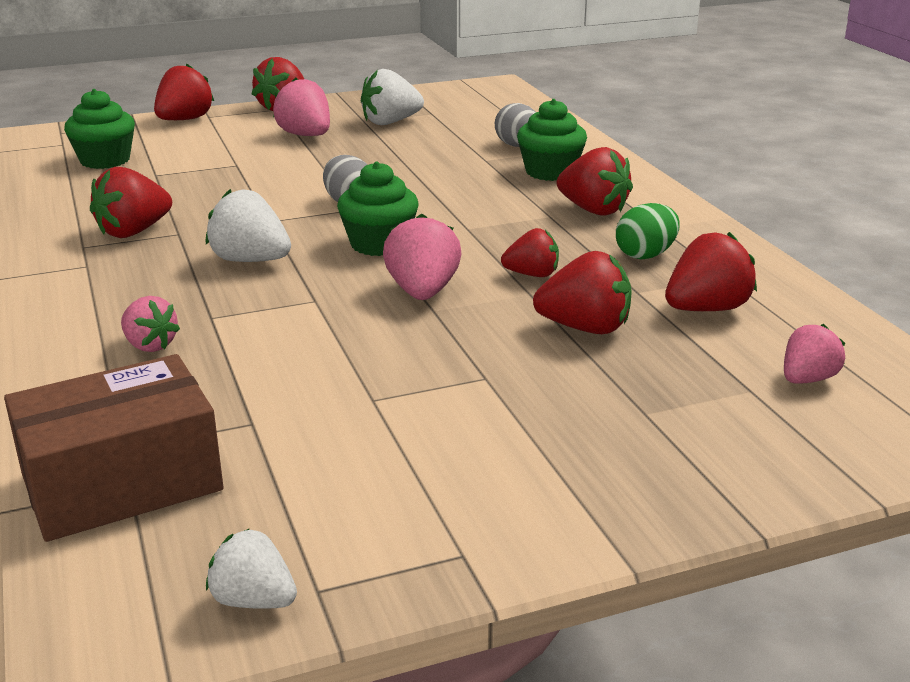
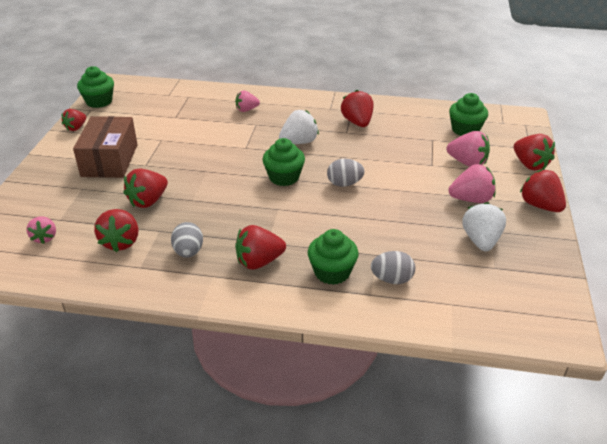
camera: 120 degrees right, 10 degrees up
brown box [4,354,224,542] -> brown box moved to [73,116,138,178]
white strawberry [206,529,297,609] -> green cupcake [77,66,114,108]
pink strawberry [383,213,461,300] -> pink strawberry moved to [446,131,490,167]
red strawberry [501,228,559,277] -> red strawberry moved to [61,109,86,131]
green egg [616,203,680,259] -> grey egg [171,222,203,258]

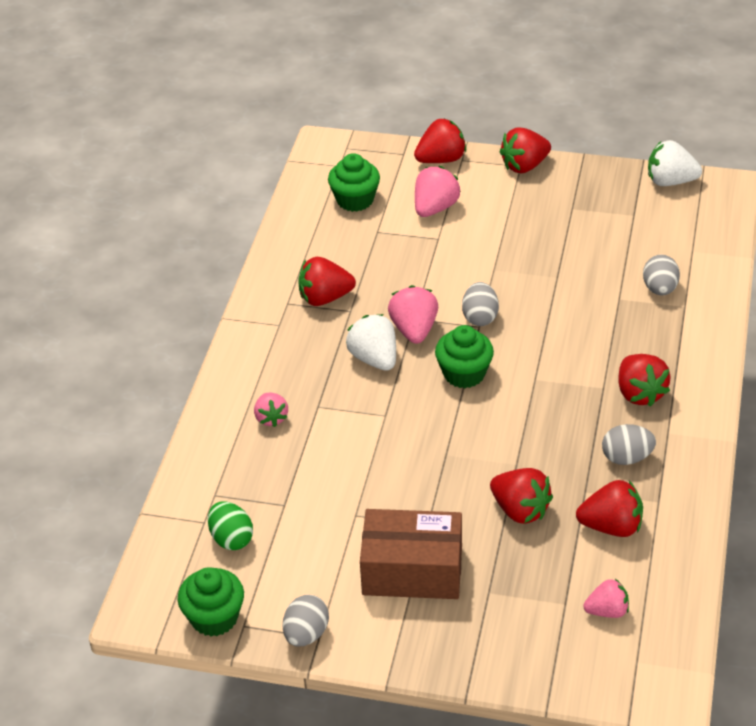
camera: 85 degrees left, 5 degrees up
red strawberry [61,109,86,131] -> grey egg [283,595,329,646]
green cupcake [308,229,358,285] -> none
pink strawberry [448,164,496,203] -> pink strawberry moved to [388,285,438,344]
white strawberry [462,202,506,251] -> white strawberry moved to [648,140,702,186]
none -> green egg [208,501,253,550]

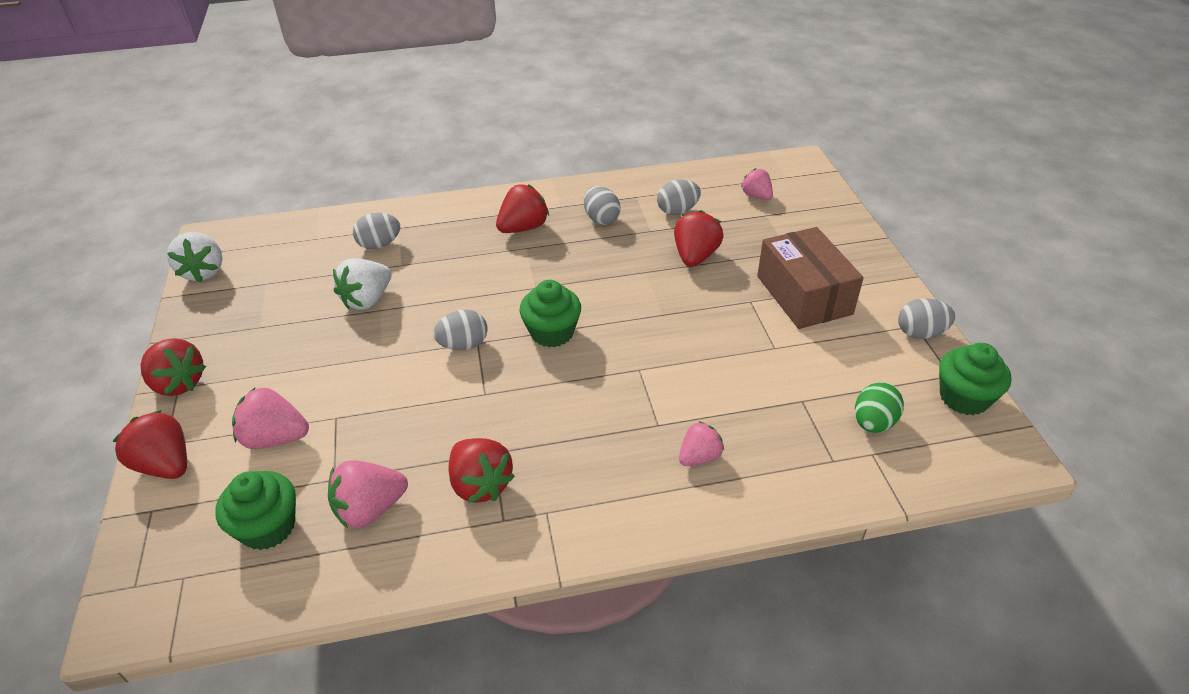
camera: 115 degrees left, 0 degrees up
white strawberry [346,314,396,371] -> white strawberry moved to [333,258,392,310]
pink strawberry [388,285,438,344] -> pink strawberry moved to [328,461,408,529]
red strawberry [576,480,643,537] -> grey egg [657,179,701,215]

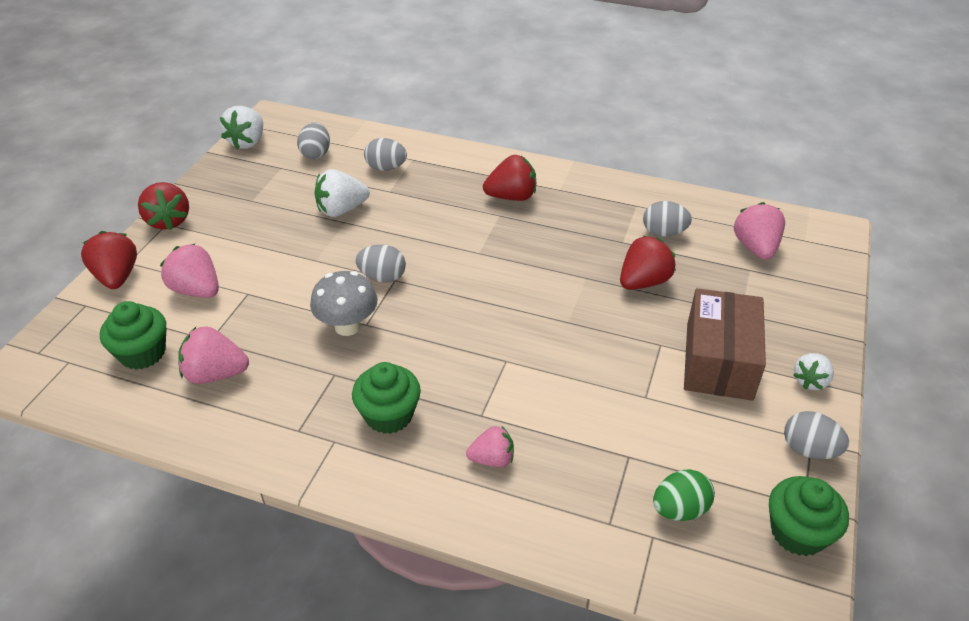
camera: 30 degrees right, 0 degrees up
red strawberry [449,438,515,503] -> none
green cupcake [520,280,581,347] -> green cupcake moved to [352,362,421,434]
grey egg [584,186,620,225] -> grey egg moved to [297,122,330,159]
pink strawberry [741,168,773,200] -> pink strawberry [734,202,785,260], size x1.53
none -> grey mushroom [310,271,378,336]
none -> white strawberry [793,353,834,390]

